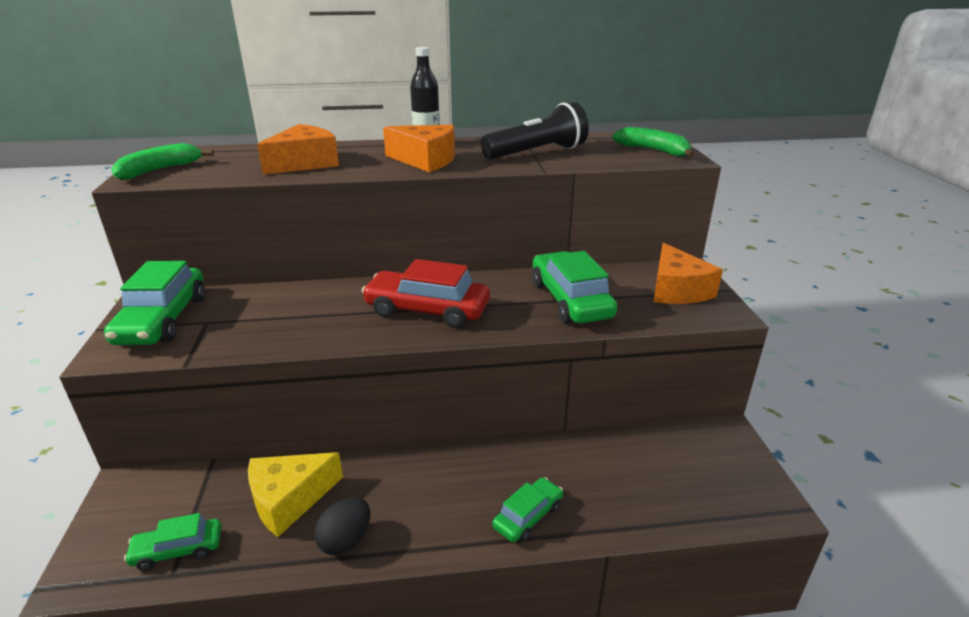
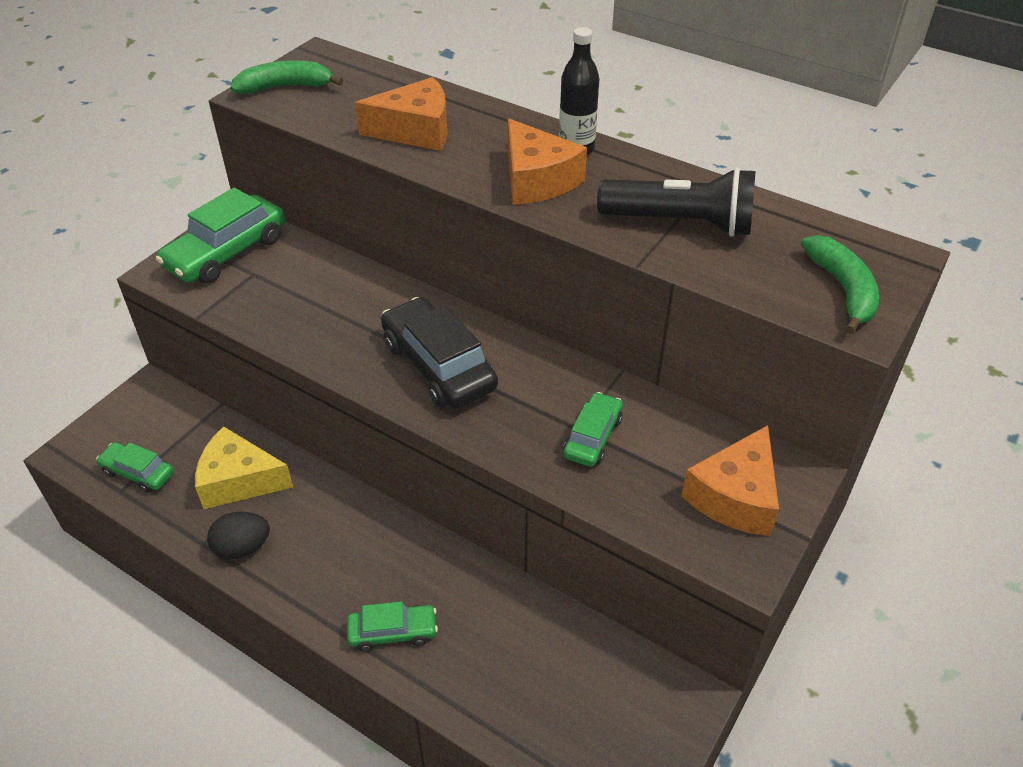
camera: 40 degrees right, 15 degrees up
red car [361,259,490,328] -> black car [381,297,498,409]
green car [532,251,617,324] -> green car [563,392,623,467], size x0.57

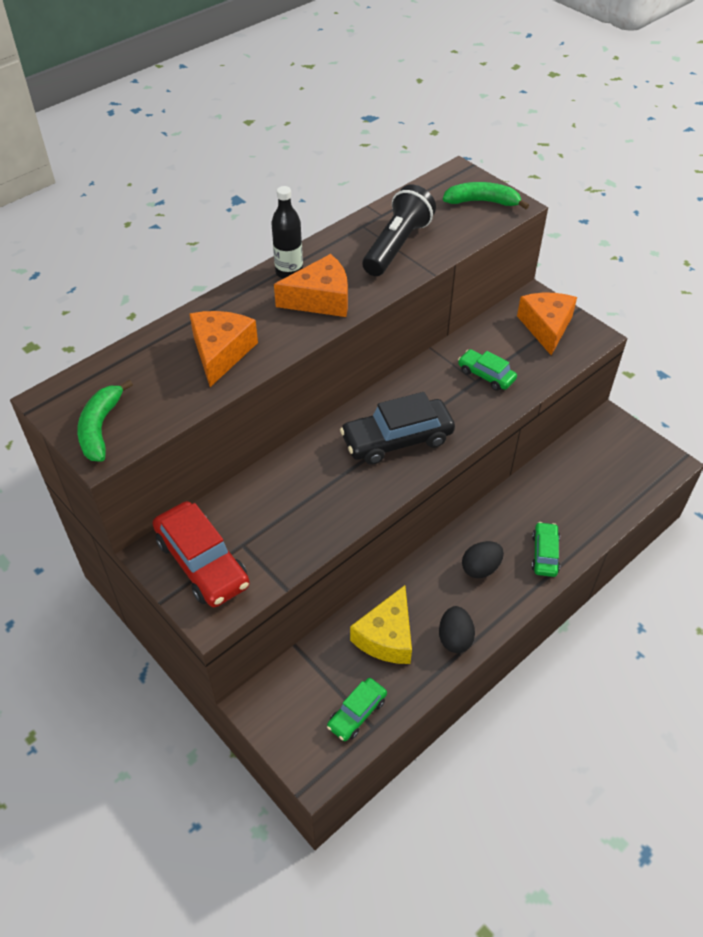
camera: 75 degrees left, 5 degrees up
green car [156,188,285,284] -> red car [153,501,250,607]
orange cheese [682,425,779,536] -> orange cheese turned 135 degrees counterclockwise [517,293,577,355]
none -> black egg [462,541,504,578]

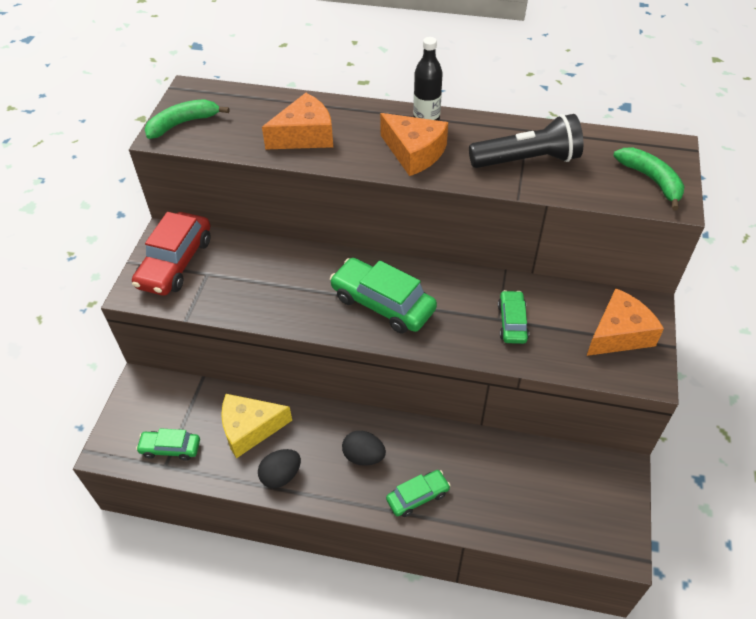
camera: 55 degrees right, 0 degrees up
black car [340,392,455,465] -> green car [330,258,437,333]

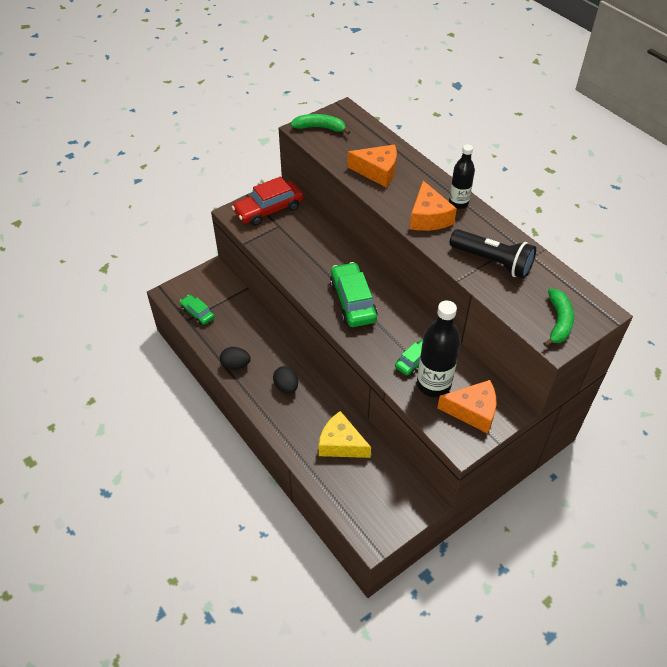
camera: 40 degrees right, 0 degrees up
yellow cheese [221,394,292,458] -> yellow cheese moved to [319,411,371,458]
green car [386,470,451,517] -> none
none -> black bottle [417,300,461,397]

